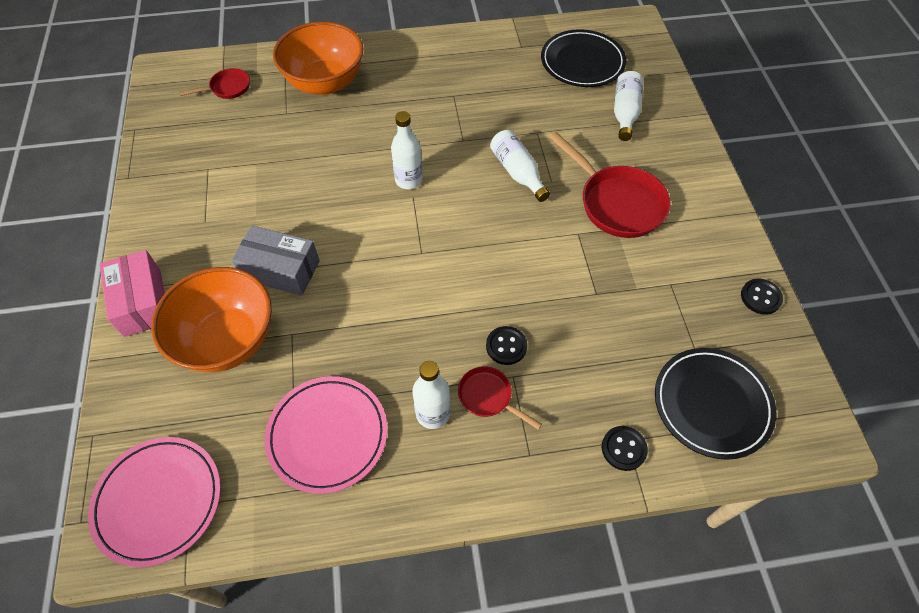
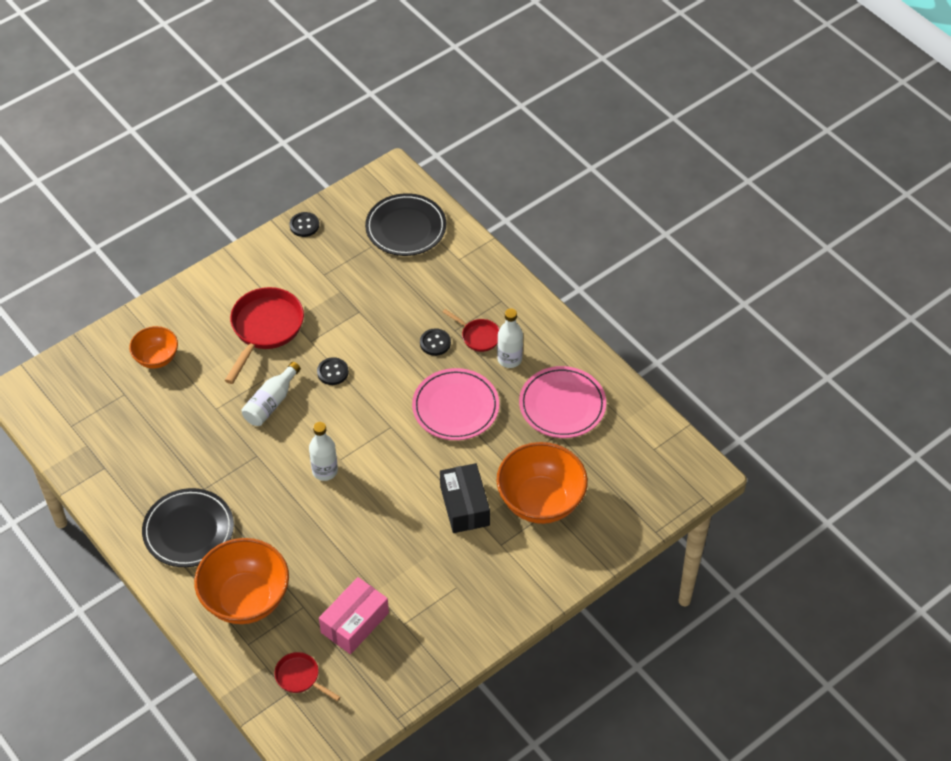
camera: 120 degrees left, 5 degrees down
pink plate [88,437,221,567] -> pink plate moved to [412,368,499,440]
pink box [100,250,165,337] -> pink box moved to [319,577,389,654]
grey box [231,226,320,296] -> black box [440,463,490,533]
red pan [458,366,542,430] -> red pan turned 60 degrees counterclockwise [443,309,499,352]
black plate [541,29,627,87] -> black plate moved to [142,488,234,567]
black button [602,426,648,471] -> black button moved to [317,357,349,385]
white bottle [614,71,643,141] -> orange bowl [129,326,178,369]

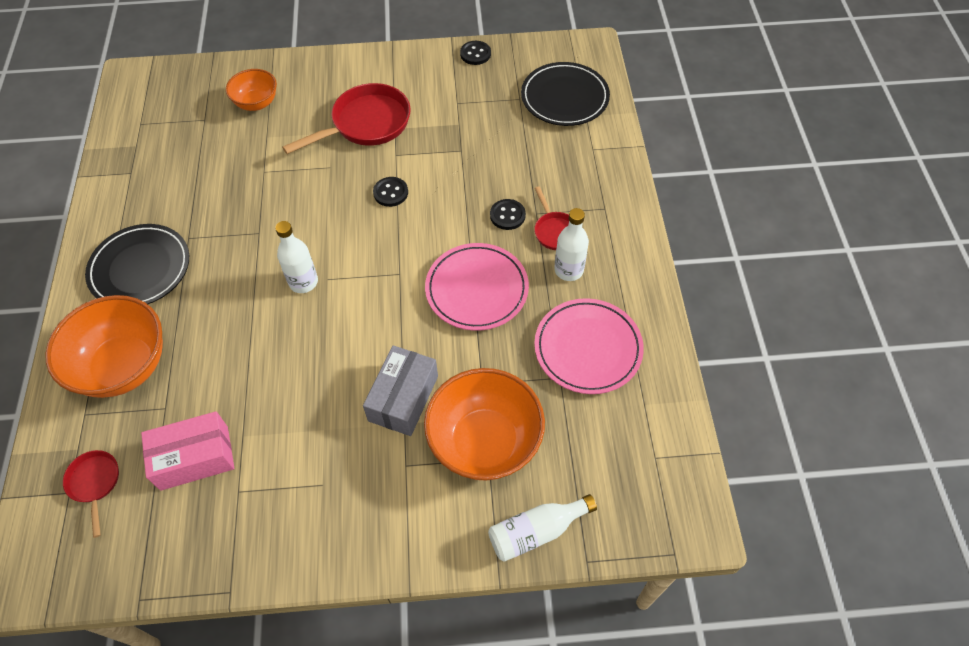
camera: 35 degrees right, 5 degrees up
white bottle [242,362,301,426] -> white bottle moved to [488,494,597,562]
black box [440,463,490,533] -> grey box [363,345,438,436]

